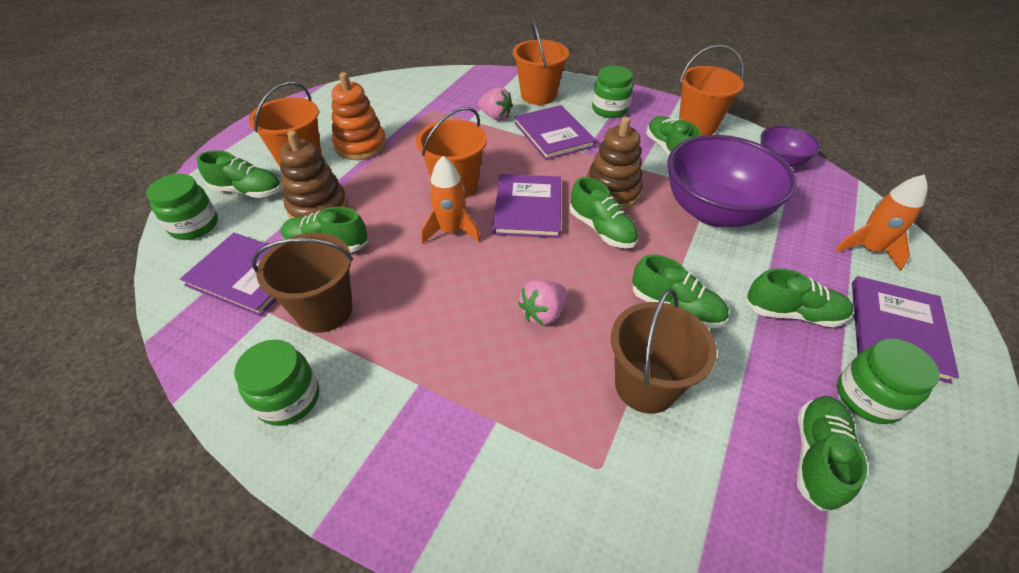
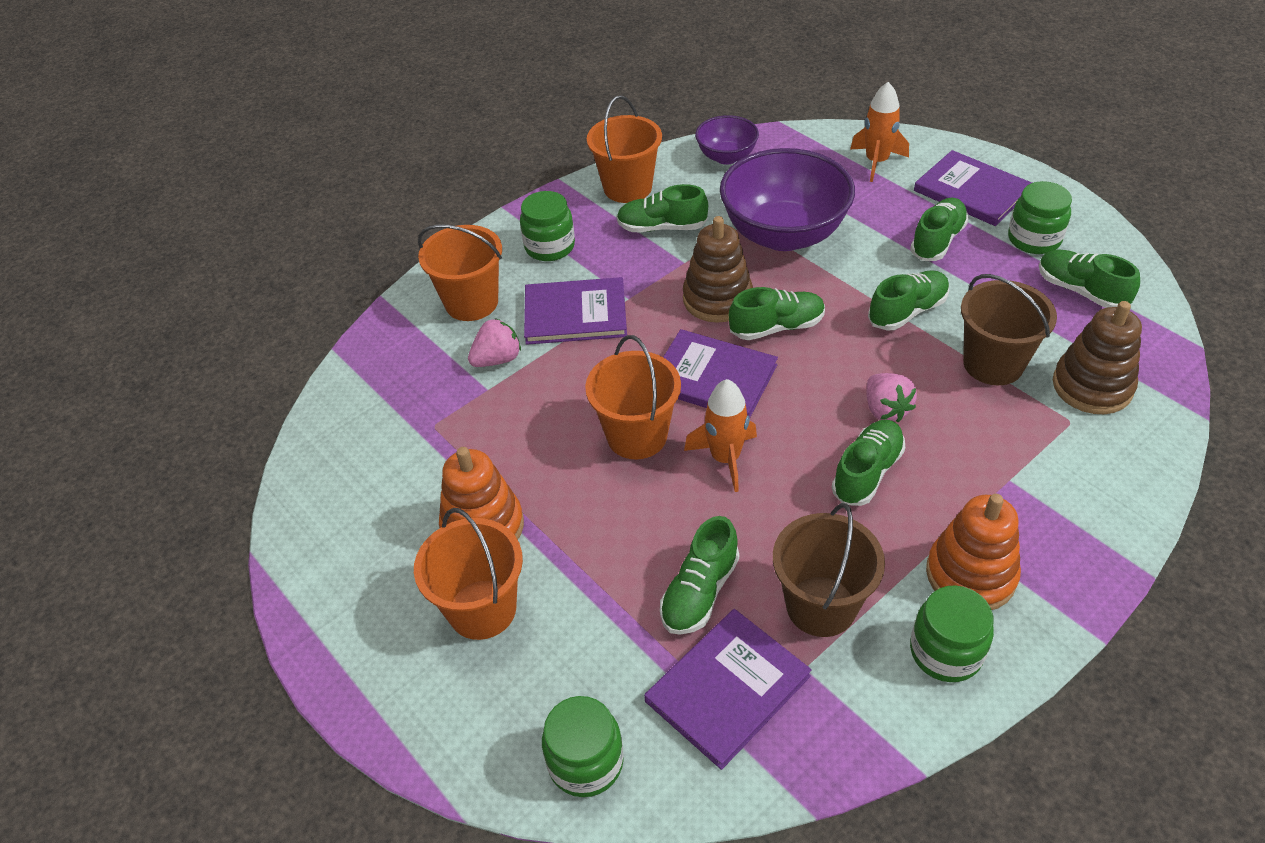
camera: 65 degrees left, 0 degrees up
green shoe [197,150,282,198] -> green shoe moved to [832,419,905,506]
brown stacking toy [279,131,347,219] -> brown stacking toy moved to [1053,301,1142,414]
none -> orange stacking toy [926,494,1021,610]

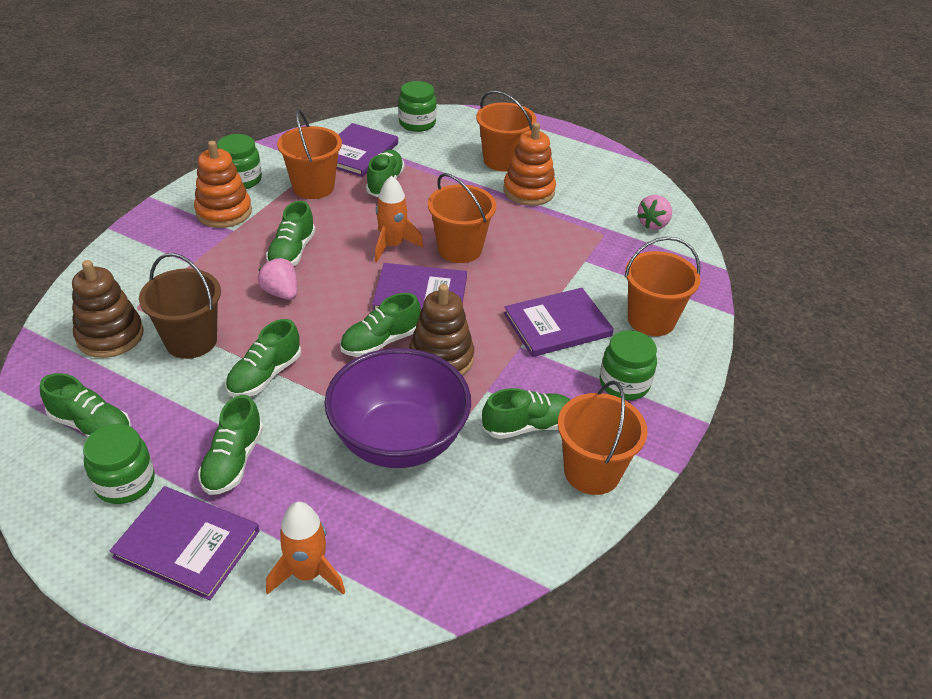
camera: 155 degrees right, 5 degrees down
pink strawberry [468,318,521,367] -> pink strawberry moved to [637,195,672,230]
purple bowl [695,115,759,165] -> none
brown bucket [773,503,885,637] -> orange bucket [277,110,342,199]

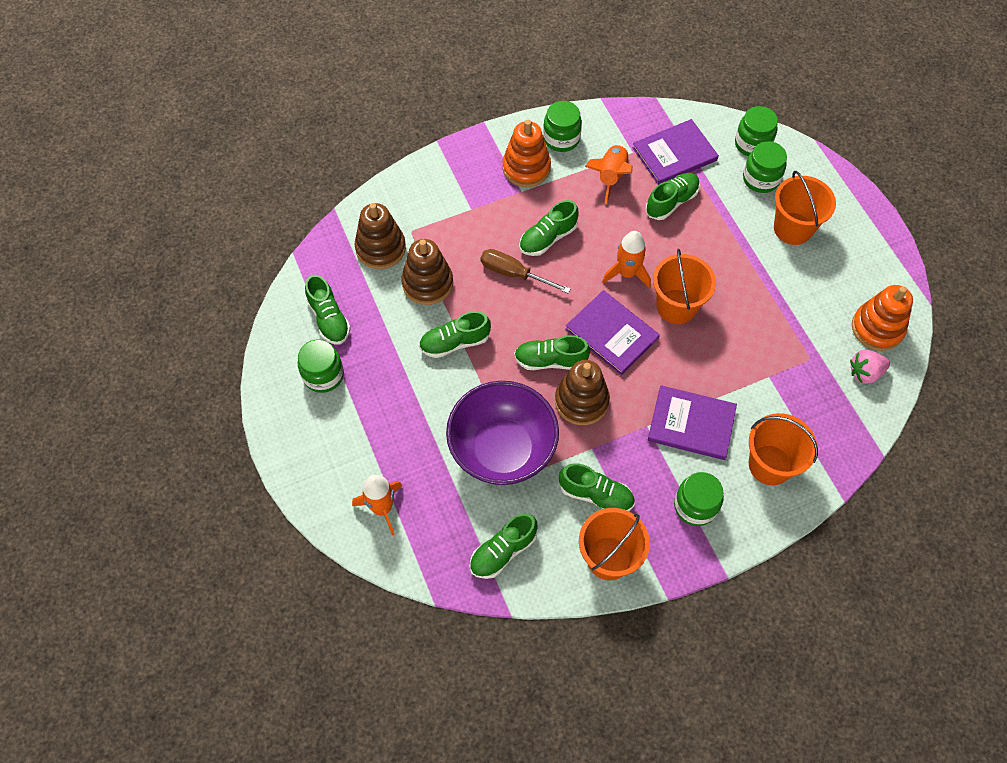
camera: 40 degrees right, 20 degrees up
purple book [110,486,259,600] -> none
brown bucket [139,253,221,359] -> brown stacking toy [401,239,453,305]
green shoe [198,395,263,495] -> green shoe moved to [470,513,538,579]
pink strawberry [258,258,297,300] -> brown screwdriver [481,249,571,293]
orange bucket [277,110,342,199] -> orange rocket [585,144,633,204]
orange stacking toy [503,123,556,206] -> orange stacking toy moved to [852,285,913,351]
none -> green jar [743,141,787,193]

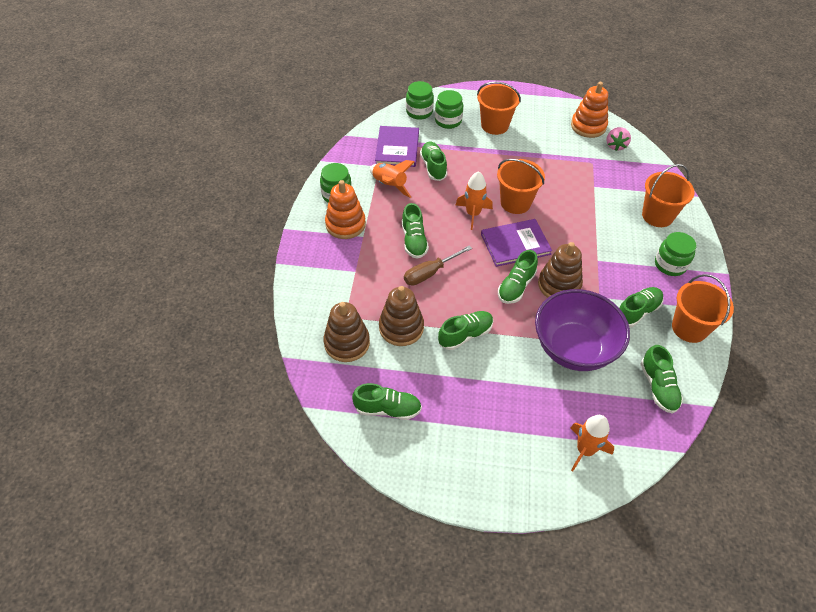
camera: 60 degrees left, 10 degrees down
green jar [298,340,344,393] -> none
green shoe [419,311,491,358] -> green shoe turned 135 degrees counterclockwise [438,311,493,350]
purple book [648,385,737,460] -> none

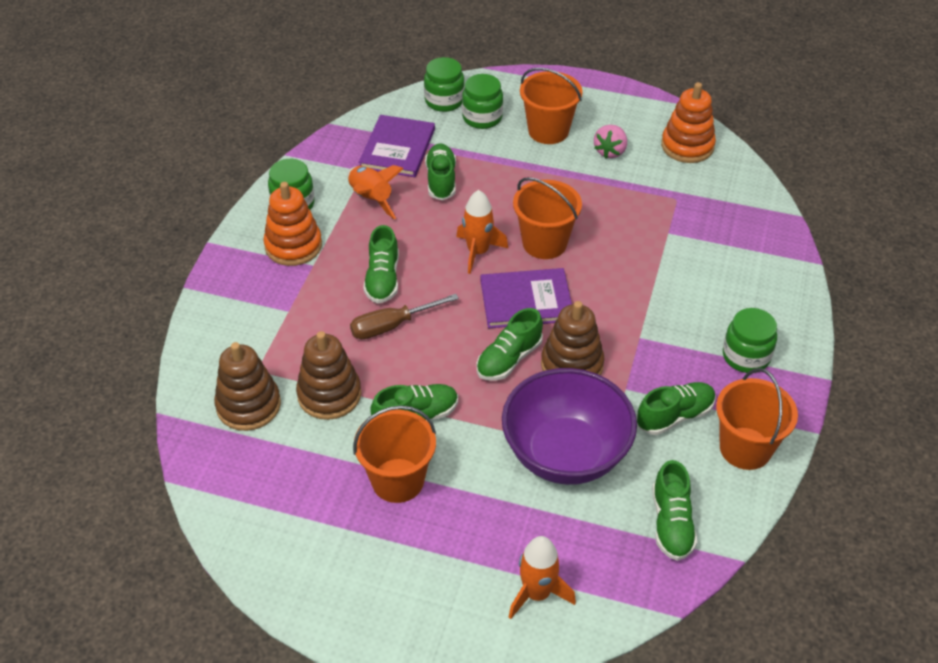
camera: 10 degrees right, 5 degrees down
green shoe [352,383,422,420] -> none
pink strawberry [606,127,631,151] -> pink strawberry moved to [594,125,627,158]
orange bucket [642,164,695,227] -> orange bucket moved to [353,405,436,503]

